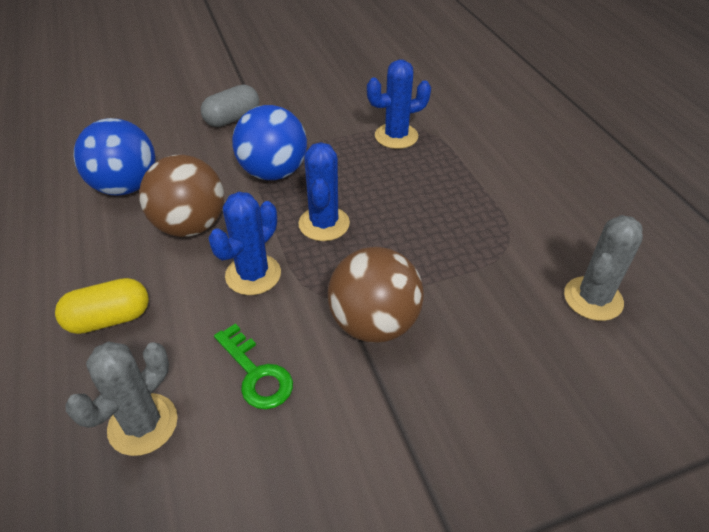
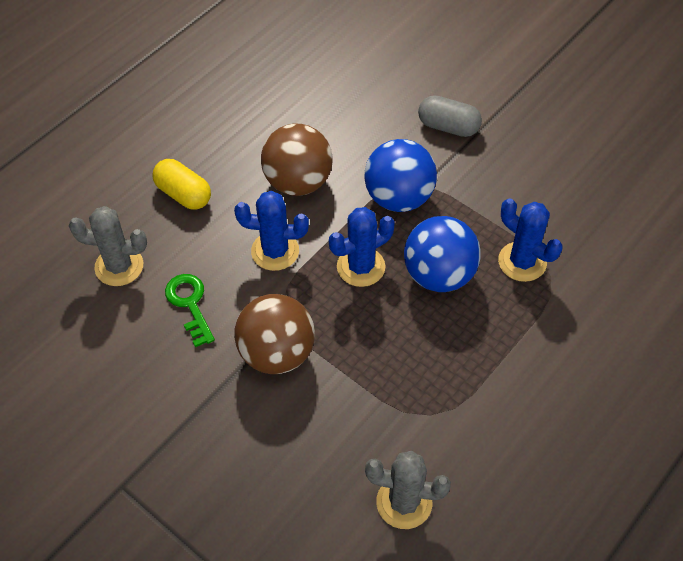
camera: 60 degrees right, 10 degrees up
blue ball [74,118,156,196] -> blue ball moved to [404,216,481,292]
green key [214,323,293,409] -> green key turned 135 degrees clockwise [165,274,215,347]

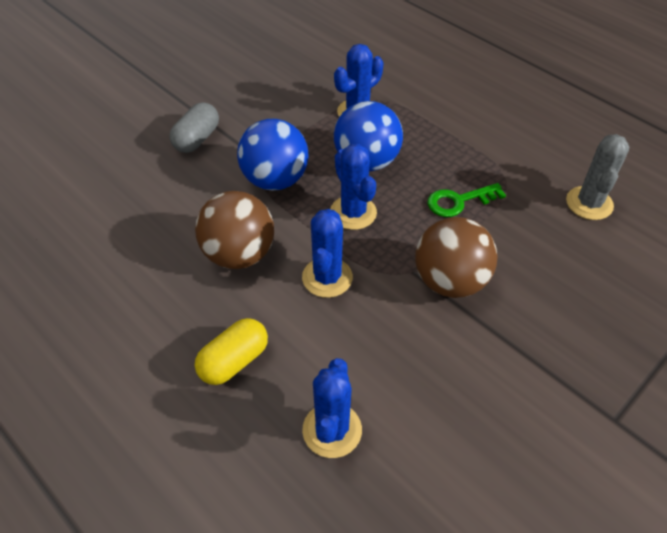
camera: 85 degrees left, 5 degrees down
grey cactus [69,206,147,286] -> blue cactus [302,358,362,458]
green key [165,274,215,347] -> green key moved to [427,183,506,217]

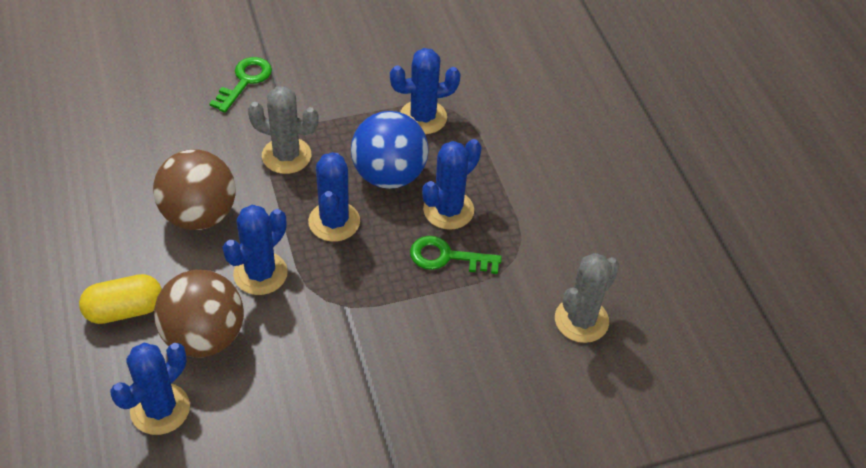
camera: 25 degrees right, 0 degrees up
grey capsule [169,102,219,153] -> green key [209,57,272,113]
blue ball [237,119,309,191] -> grey cactus [248,86,319,174]
brown ball [415,217,497,298] -> brown ball moved to [154,270,244,357]
none -> blue cactus [422,139,482,230]

